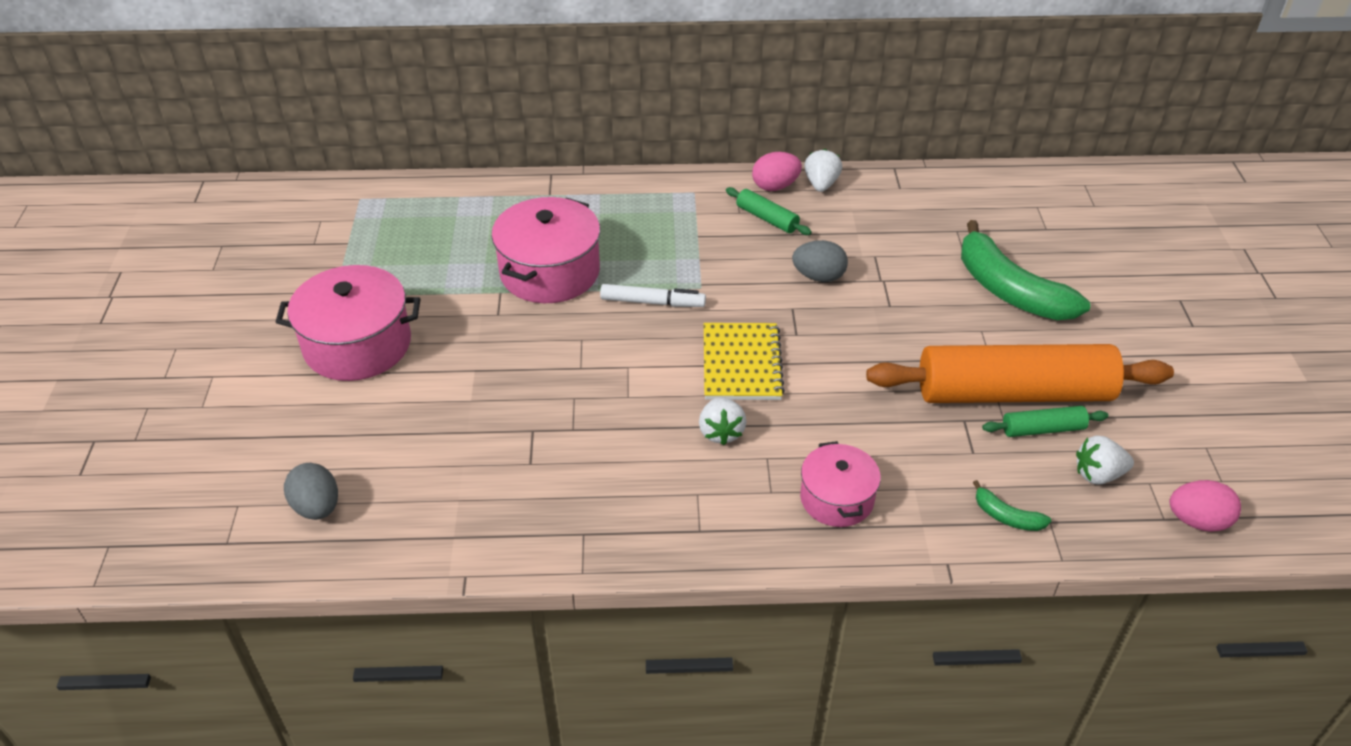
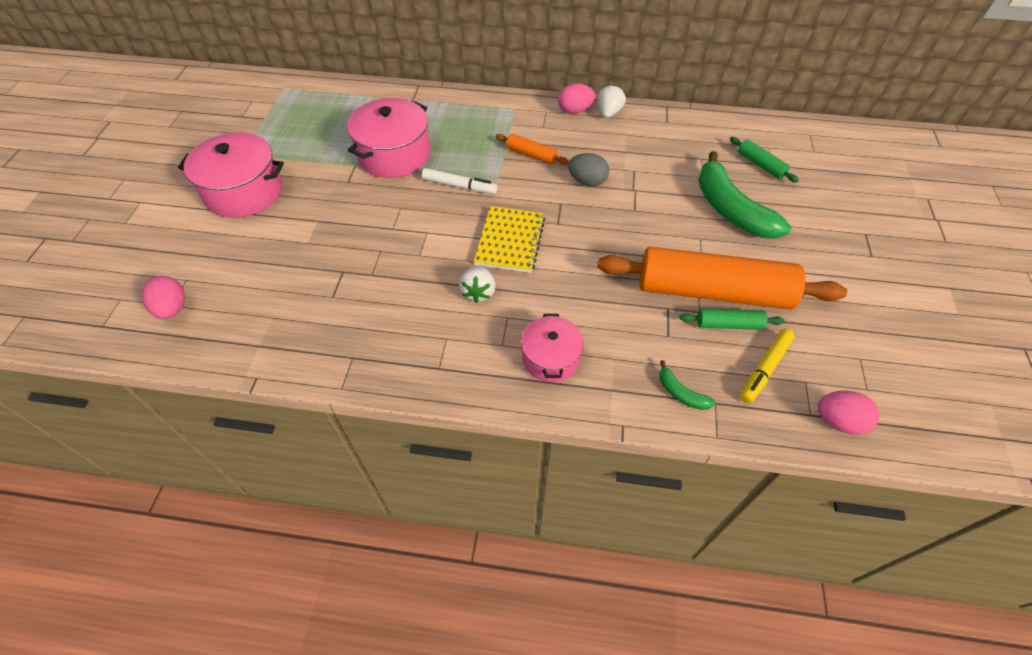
camera: 10 degrees right, 10 degrees up
grey egg [284,463,338,520] -> pink egg [142,276,185,319]
green rolling pin [726,187,812,235] -> green rolling pin moved to [730,137,799,183]
white strawberry [1076,435,1134,485] -> yellow marker [740,329,795,403]
none -> orange rolling pin [496,133,569,164]

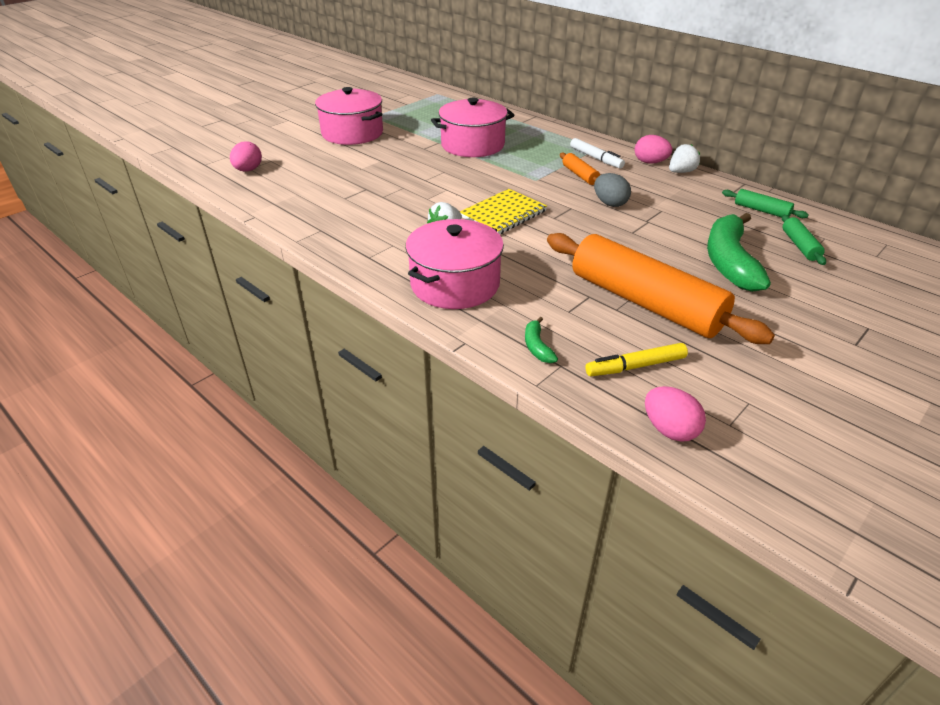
camera: 35 degrees right, 15 degrees down
white marker [422,168,498,194] -> white marker moved to [570,138,625,169]
pink pot [521,314,584,382] -> pink pot [406,219,504,309], size x1.64
green rolling pin [680,309,784,330] -> green rolling pin moved to [722,189,809,218]

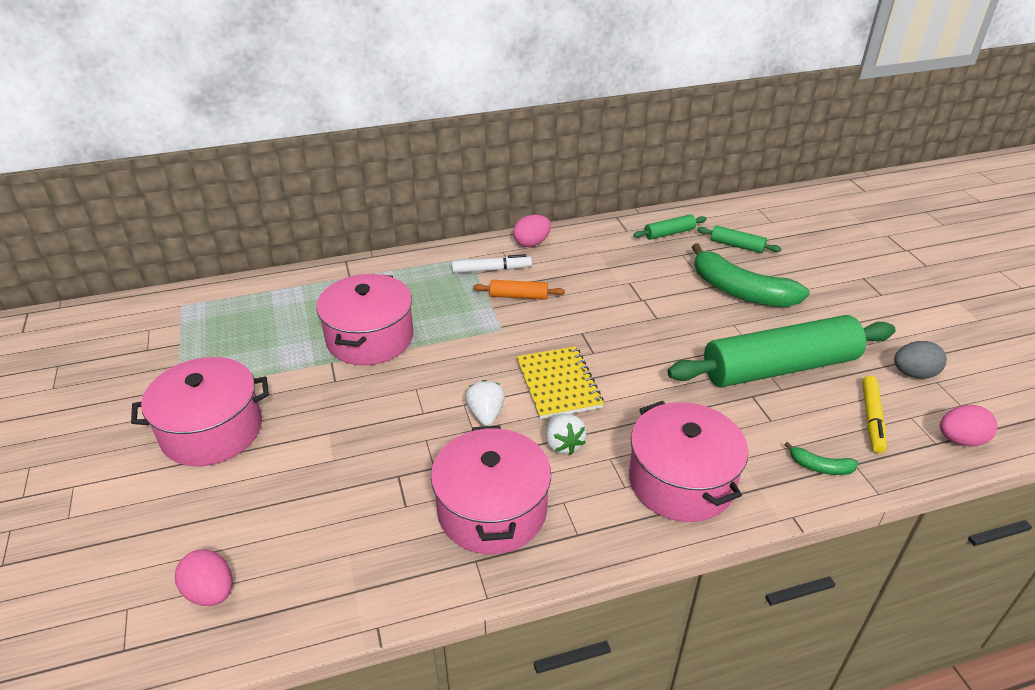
camera: 60 degrees left, 0 degrees up
orange rolling pin [547,233,775,344] -> green rolling pin [668,315,896,387]
grey egg [594,173,631,207] -> grey egg moved to [894,341,947,379]
white strawberry [669,144,700,173] -> white strawberry moved to [465,380,505,426]
none -> pink pot [431,425,551,554]

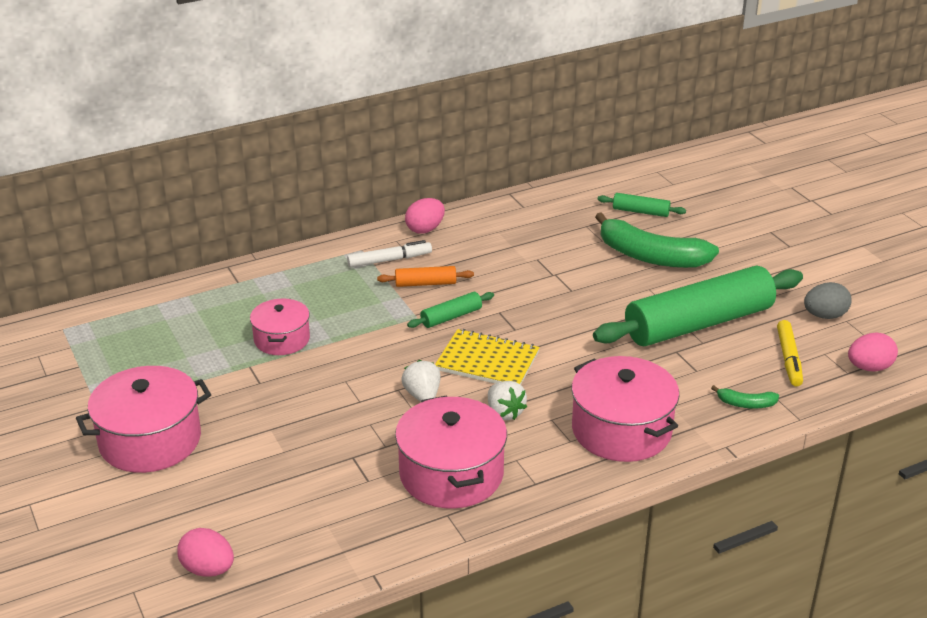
camera: 10 degrees left, 5 degrees down
pink pot [316,274,413,365] -> pink pot [250,298,310,355], size x0.61
yellow notebook [516,346,604,419] -> yellow notebook turned 45 degrees counterclockwise [435,329,540,385]
green rolling pin [633,214,707,240] -> green rolling pin moved to [407,292,494,328]

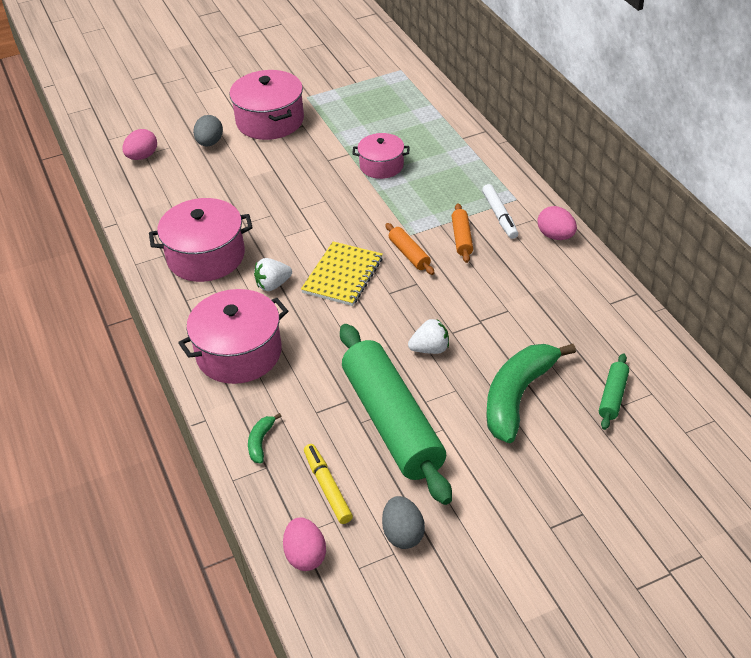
camera: 95 degrees right, 10 degrees up
white strawberry [401,360,441,402] -> white strawberry moved to [408,319,449,354]
green rolling pin [407,292,494,328] -> orange rolling pin [385,223,435,275]
yellow marker [777,320,803,386] -> yellow marker turned 60 degrees clockwise [304,444,353,524]
none -> grey egg [193,115,223,146]

